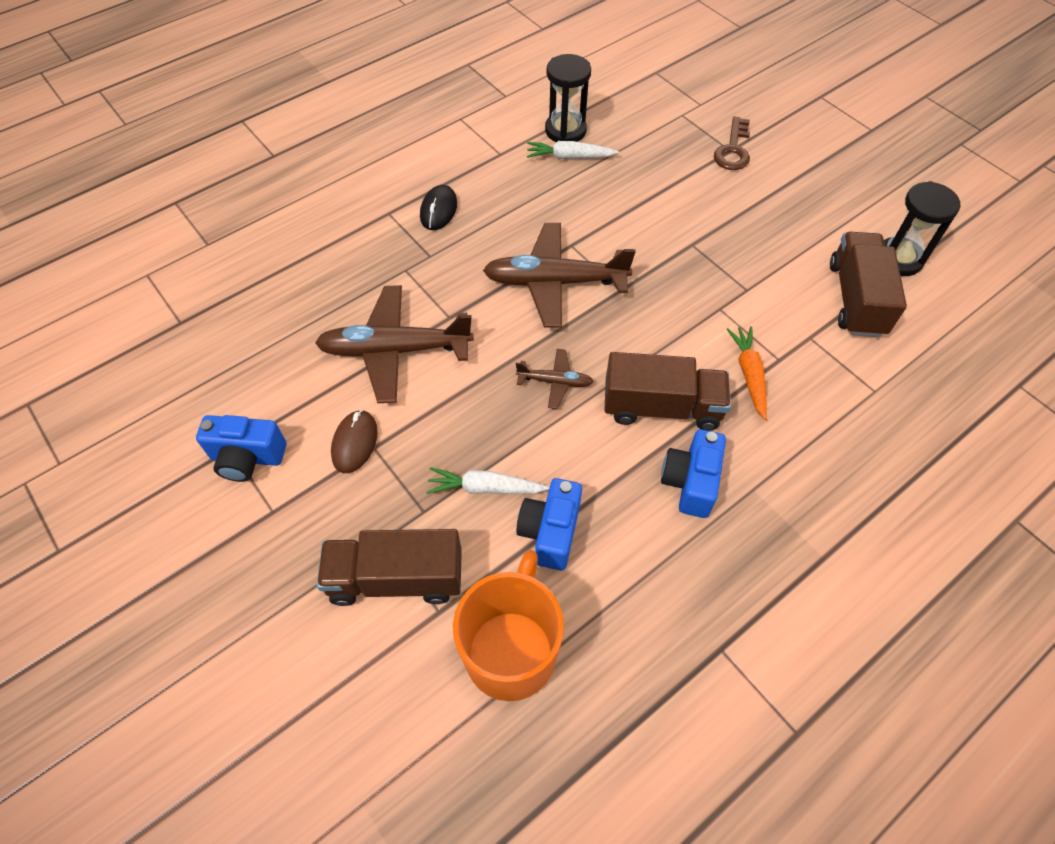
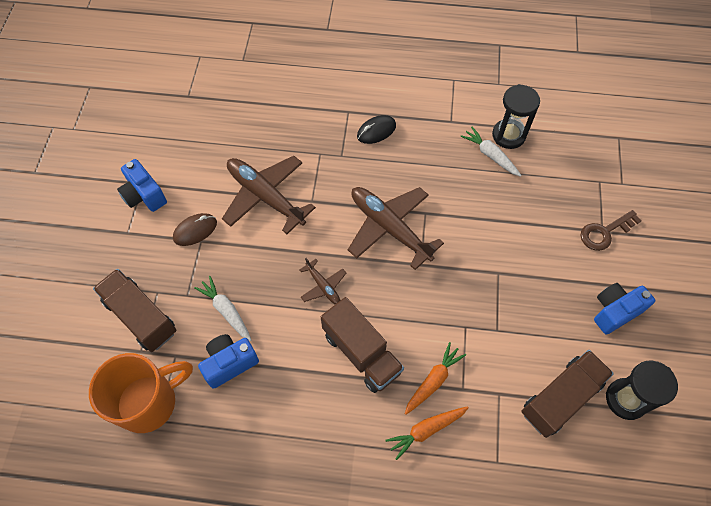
camera: 45 degrees right, 5 degrees up
blue camera [661,429,726,518] -> blue camera moved to [594,283,655,334]
none -> orange carrot [386,406,469,460]

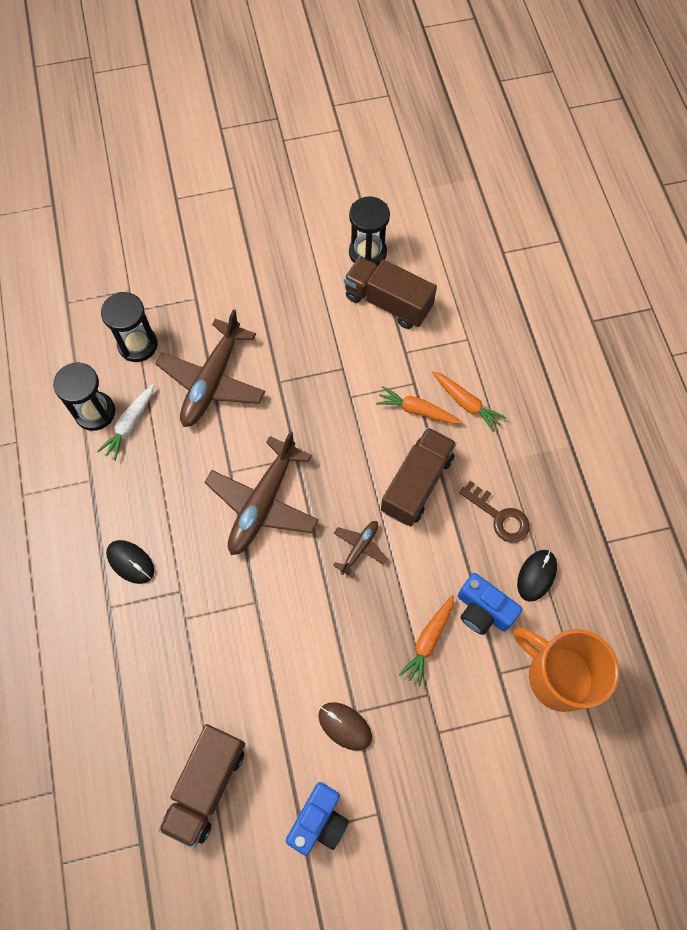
camera: 110 degrees left, 5 degrees up
brown truck [93,269,177,352] -> brown truck moved to [158,724,245,848]
white carrot [194,276,251,341] -> orange carrot [399,595,454,686]
brown plane [222,156,316,234] -> brown plane moved to [155,309,265,427]
brown key [581,210,641,251] -> brown key moved to [459,481,530,543]
blue camera [594,283,655,334] -> none
none -> black hourglass [101,292,158,362]
none -> black mouse [517,550,557,602]

